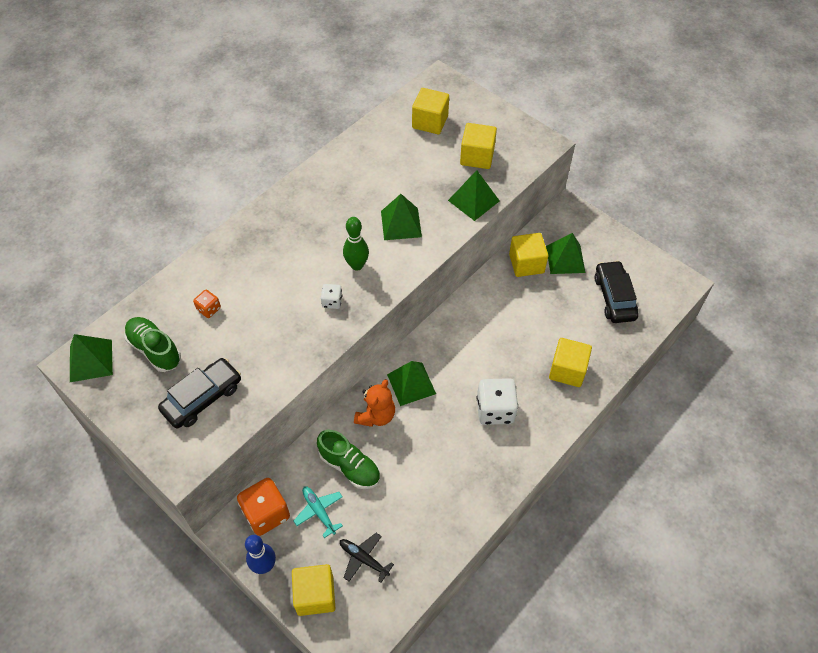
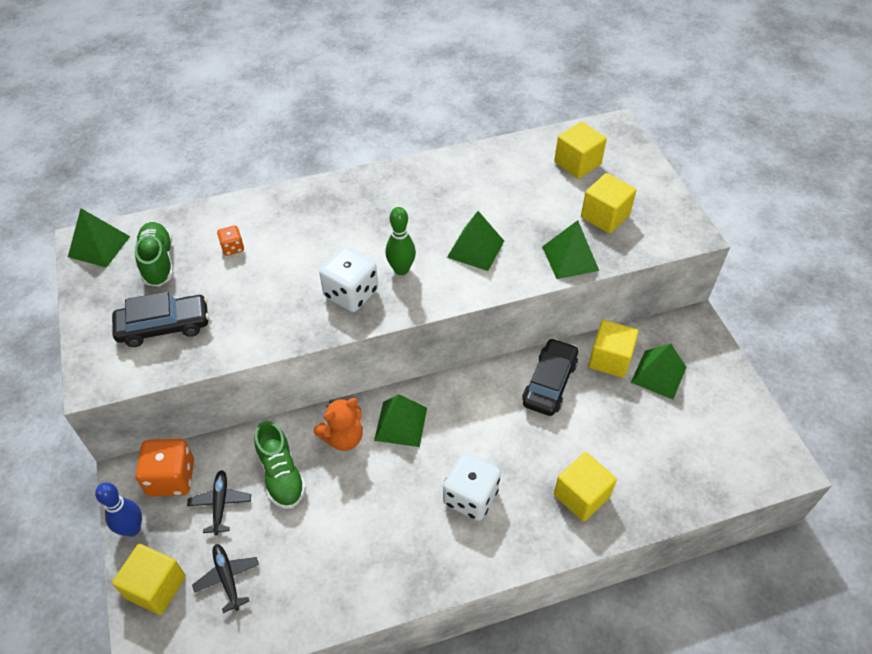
camera: 30 degrees right, 5 degrees down
turquoise plane [294,486,343,538] -> black plane [187,470,251,535]
white dice [321,284,342,309] -> white dice [319,247,378,312], size x1.96
black car [594,260,638,323] -> black car moved to [522,338,578,416]

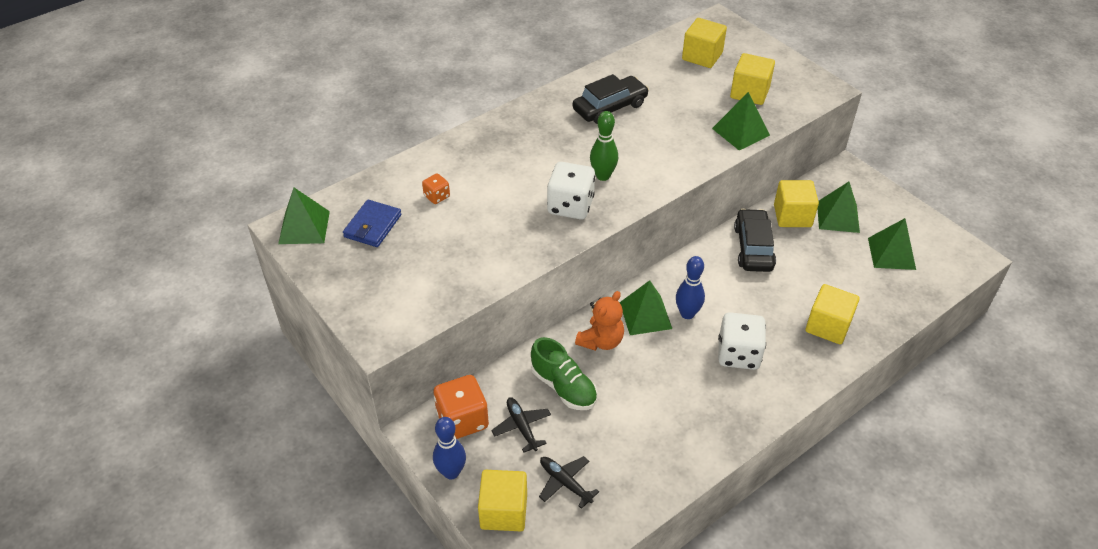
camera: 20 degrees left, 5 degrees down
black car [112,291,209,347] -> black car moved to [573,74,649,124]
green shoe [135,222,173,286] -> blue wallet [343,200,402,247]
green pyramid [447,211,504,271] -> green pyramid moved to [868,218,916,270]
none -> blue bowling pin [676,256,705,319]

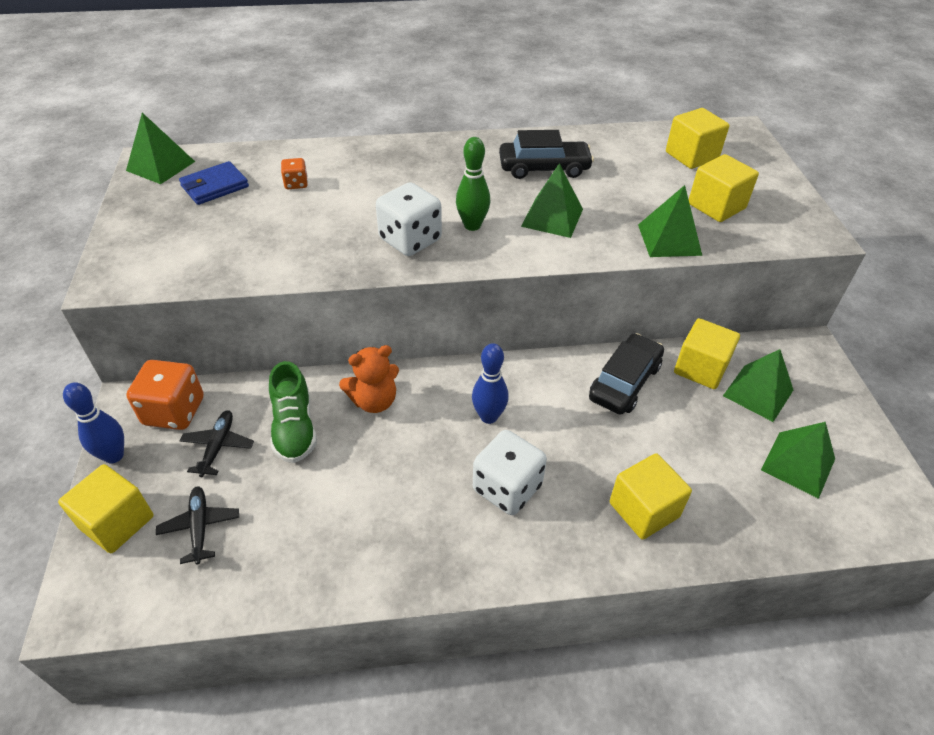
camera: 30 degrees right, 0 degrees up
green pyramid [619,280,672,335] -> green pyramid moved to [521,163,583,238]

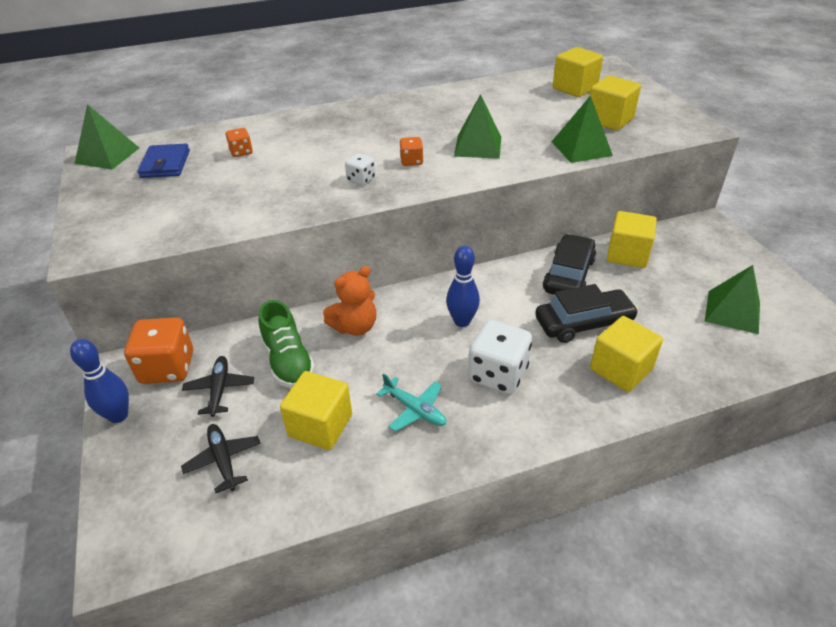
camera: 10 degrees left, 5 degrees down
yellow cube [58,464,154,553] -> yellow cube moved to [280,371,352,450]
blue wallet [179,161,249,205] -> blue wallet turned 45 degrees counterclockwise [137,144,190,178]
white dice [376,182,442,256] -> white dice [345,153,375,185], size x0.51
green bowling pin [456,137,490,231] -> orange dice [399,137,423,166]
black car [499,130,594,179] -> black car moved to [535,284,639,343]
green pyramid [723,349,793,422] -> none
none -> turquoise plane [377,373,446,432]

